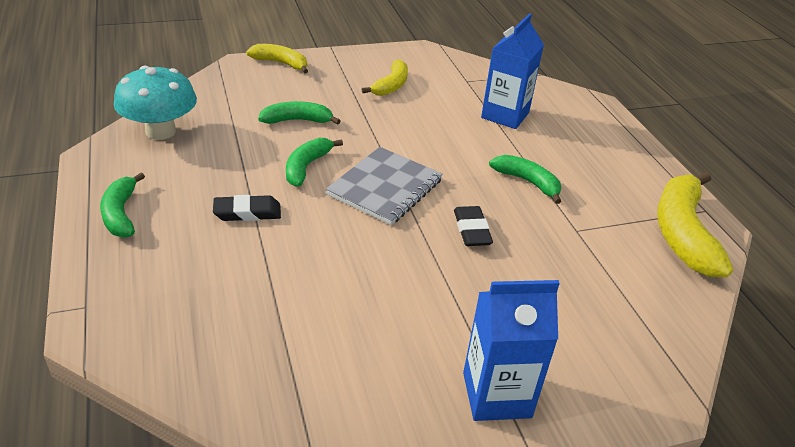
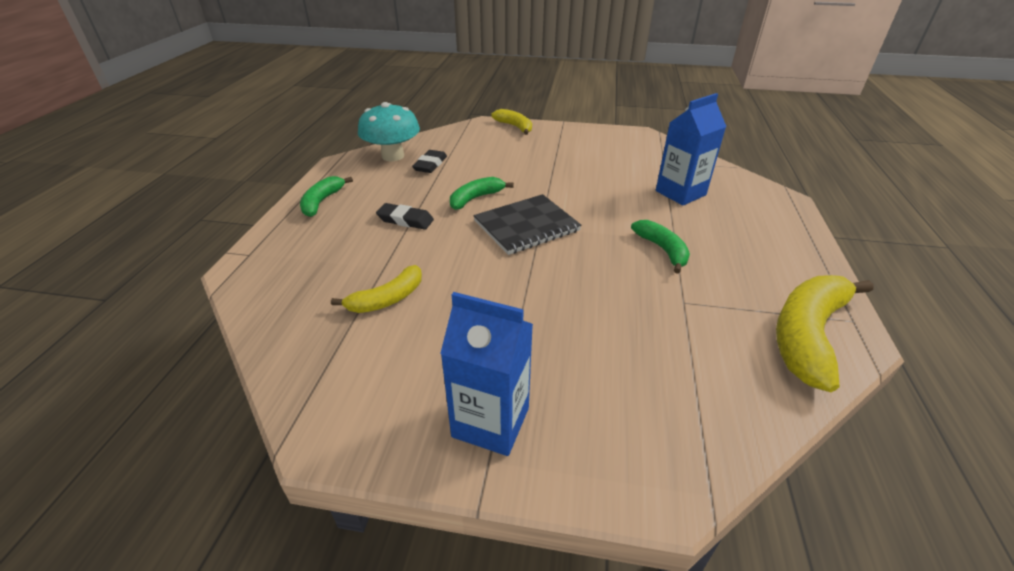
camera: 30 degrees right, 0 degrees up
green banana [258,101,340,125] -> none
grey notebook [326,147,443,225] -> black notebook [473,194,582,255]
yellow banana [362,59,408,96] -> yellow banana moved to [331,265,422,313]
black eraser [454,206,493,246] -> black eraser moved to [412,150,447,173]

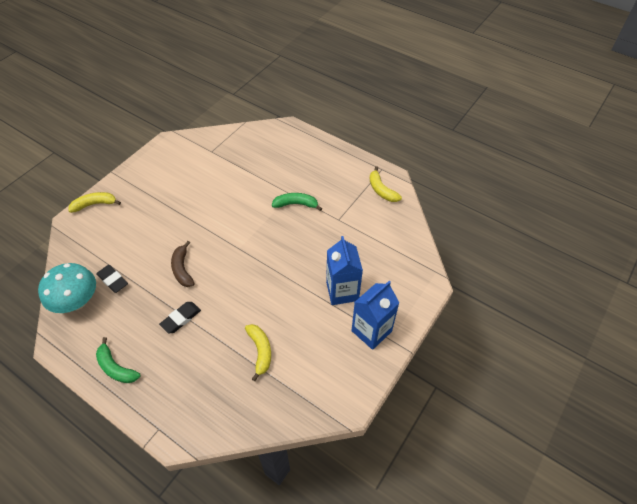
camera: 65 degrees left, 15 degrees up
green banana [450,177,514,210] -> brown banana [171,241,195,287]
black notebook [473,194,582,255] -> none
blue carton [656,93,726,206] -> blue carton moved to [326,236,363,305]
yellow banana [776,275,873,392] -> yellow banana [369,166,402,202], size x0.58

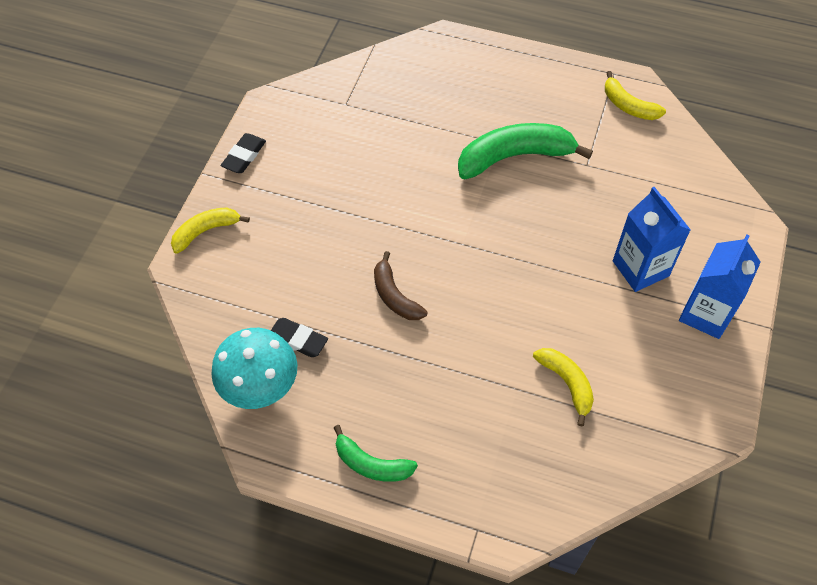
camera: 15 degrees left, 5 degrees up
black eraser [159,302,201,333] -> black eraser moved to [221,133,266,173]
green banana [272,193,322,211] -> green banana [458,123,593,179], size x1.73

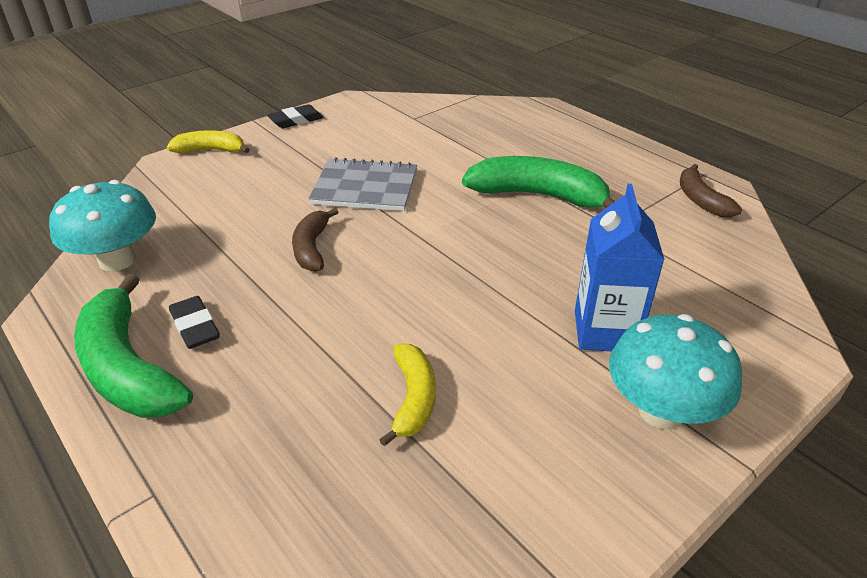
camera: 30 degrees right, 20 degrees down
black eraser [271,318,328,357] -> black eraser moved to [169,296,220,349]
green banana [334,425,418,482] -> green banana [74,274,193,418], size x1.73
yellow banana [605,71,666,120] -> brown banana [680,164,742,217]
blue carton [679,234,761,339] -> turquoise mushroom [609,314,742,429]
none -> grey notebook [309,157,417,211]

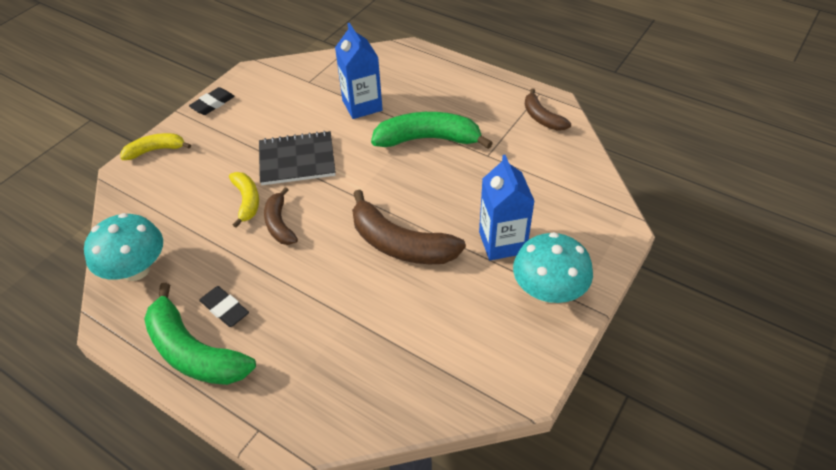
camera: 15 degrees left, 10 degrees up
grey notebook [309,157,417,211] -> black notebook [259,131,335,185]
yellow banana [379,343,436,447] -> yellow banana moved to [229,172,259,228]
none -> blue carton [335,23,383,119]
none -> brown banana [352,190,466,264]

